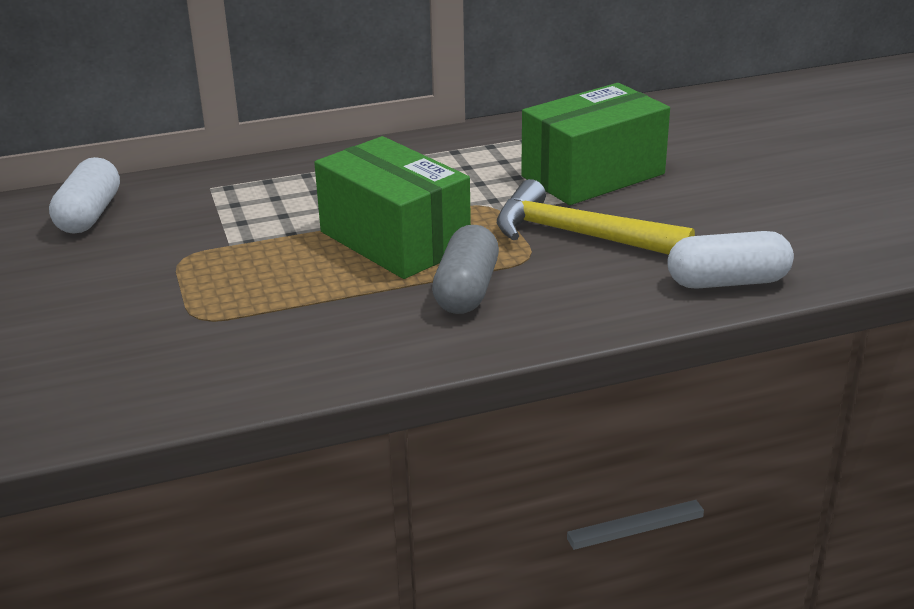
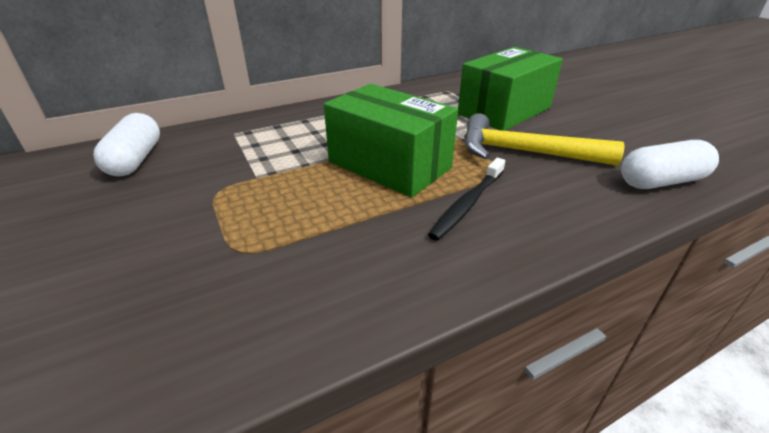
camera: 10 degrees left, 5 degrees up
grey capsule [432,225,499,314] -> black toothbrush [428,158,505,241]

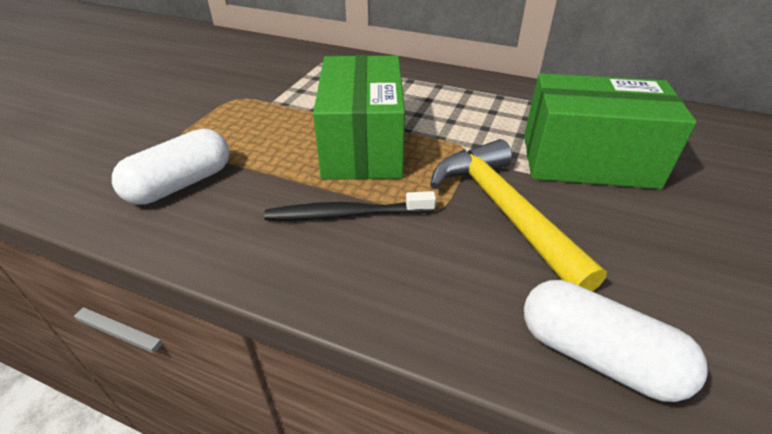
camera: 50 degrees right, 5 degrees up
white capsule [93,113,160,176] -> white capsule moved to [112,129,229,205]

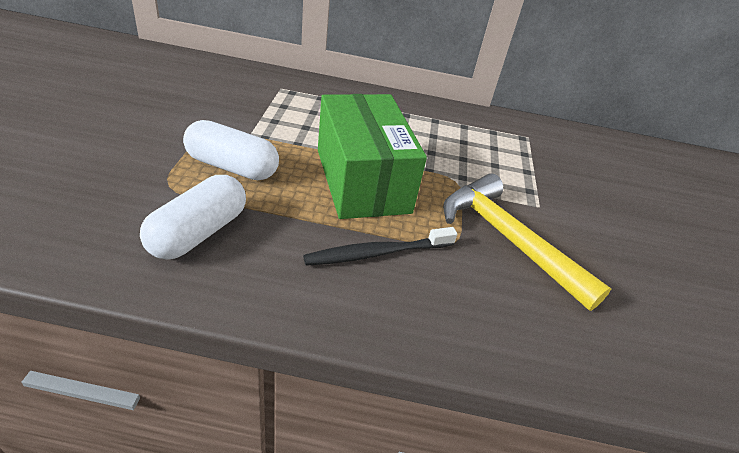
camera: 20 degrees left, 0 degrees up
green box [524,73,697,189] -> none
white capsule [524,280,708,402] -> white capsule moved to [183,120,279,180]

